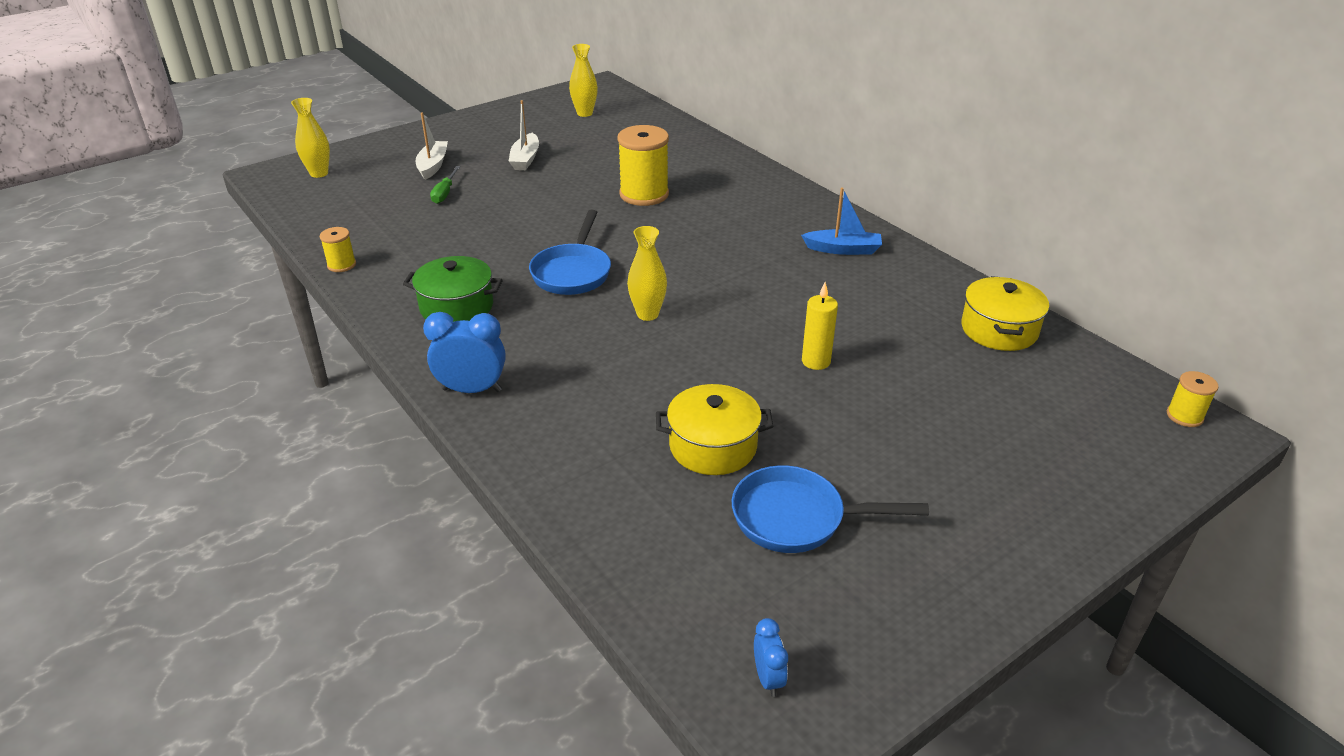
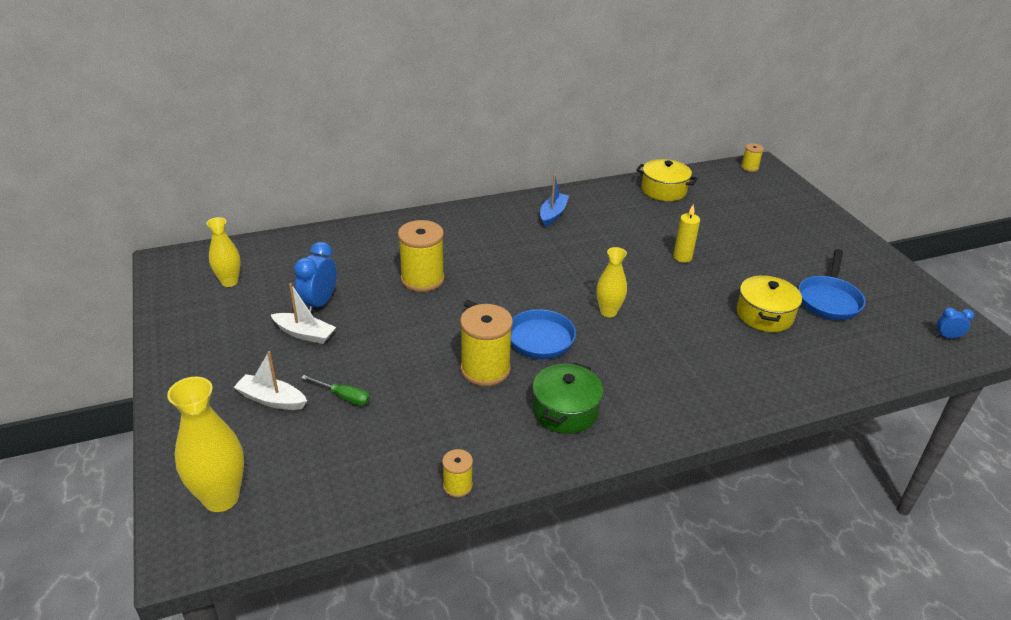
camera: 75 degrees left, 0 degrees up
yellow vase [291,98,330,178] -> yellow vase [167,377,244,512], size x1.56
blue clock [423,312,506,393] -> blue clock moved to [294,242,337,314]
none -> yellow spool [460,304,513,386]

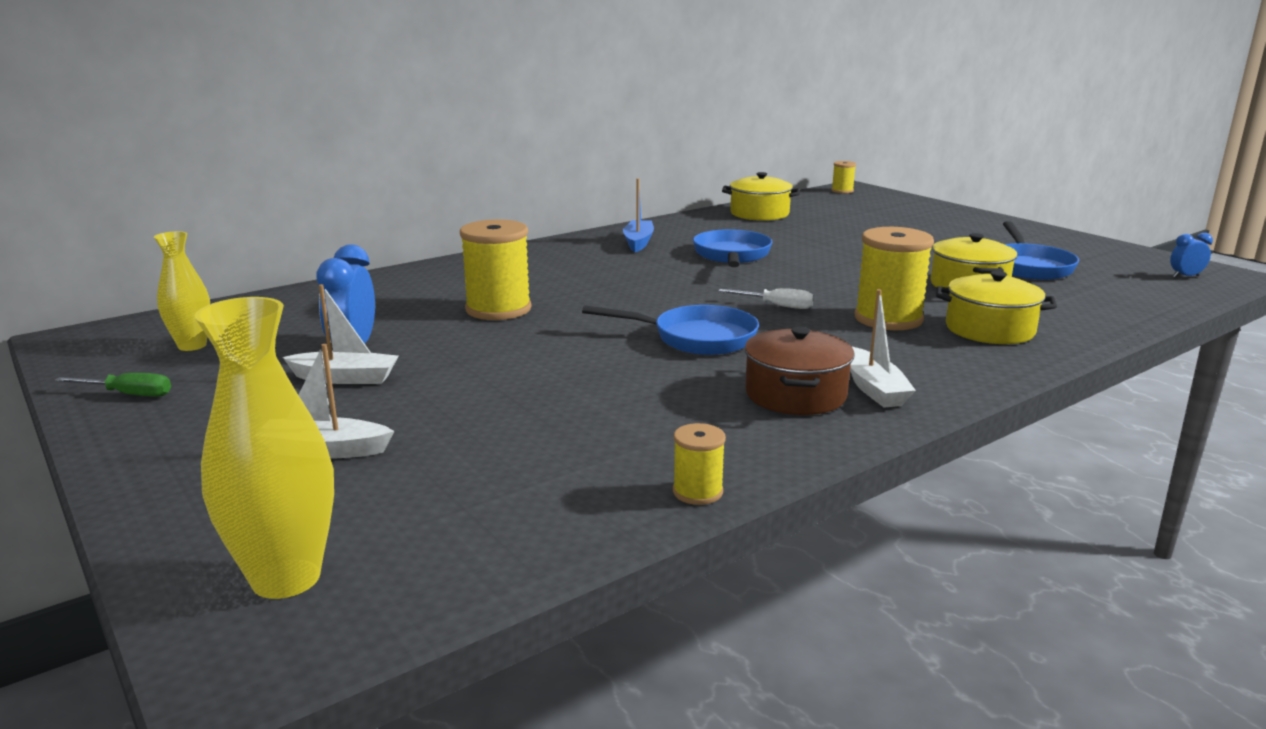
camera: 15 degrees left, 15 degrees down
green screwdriver [301,375,370,406] -> green screwdriver moved to [54,373,171,397]
yellow spool [460,304,513,386] -> yellow spool moved to [855,227,934,330]
green pot [532,363,603,434] -> brown pot [744,327,855,415]
yellow vase [597,247,627,317] -> white screwdriver [719,288,814,309]
yellow candle [673,205,700,263] -> none
none -> blue pan [693,229,772,267]
none -> white boat [850,289,916,408]
none -> yellow pot [936,271,1057,344]

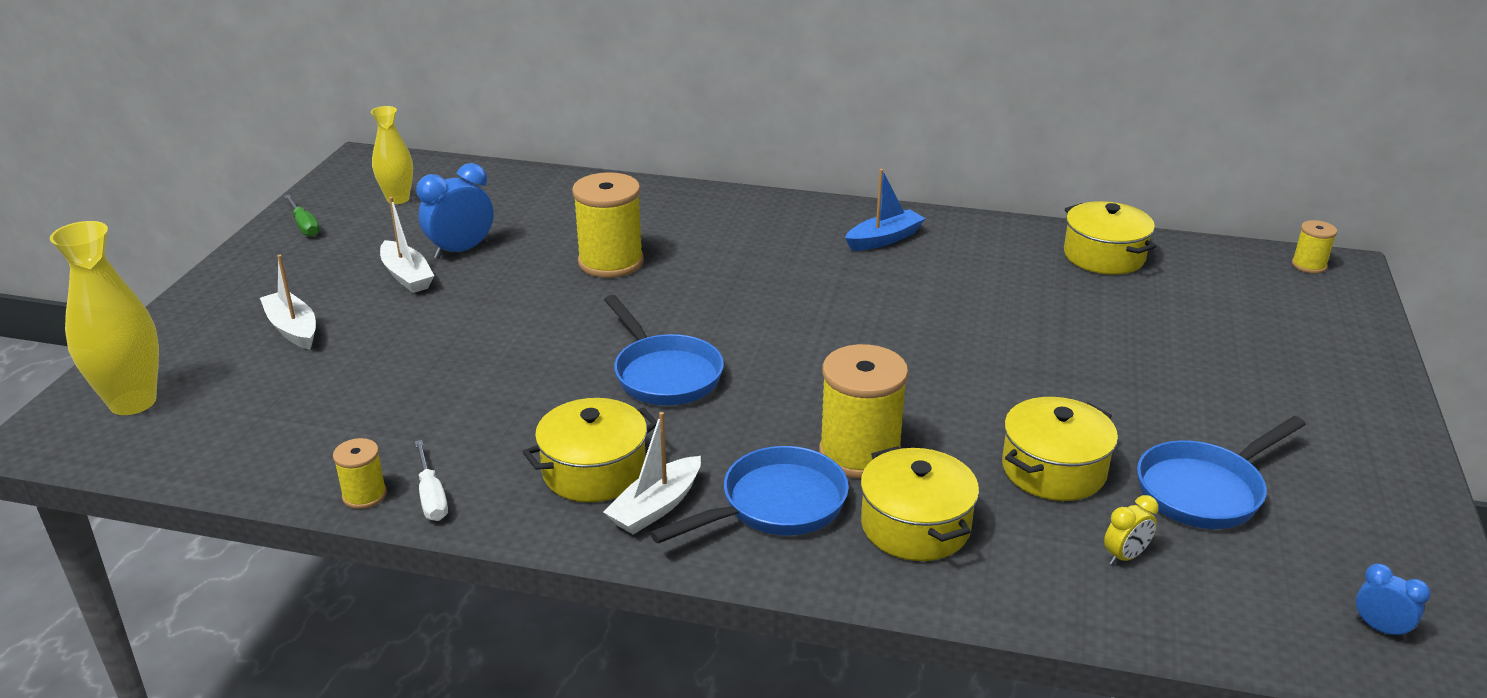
camera: 50 degrees right, 10 degrees up
blue pan [693,229,772,267] -> blue pan moved to [650,446,849,544]
white screwdriver [719,288,814,309] -> white screwdriver moved to [415,440,448,521]
brown pot [744,327,855,415] -> yellow pot [523,398,657,502]
none -> yellow clock [1104,495,1159,565]

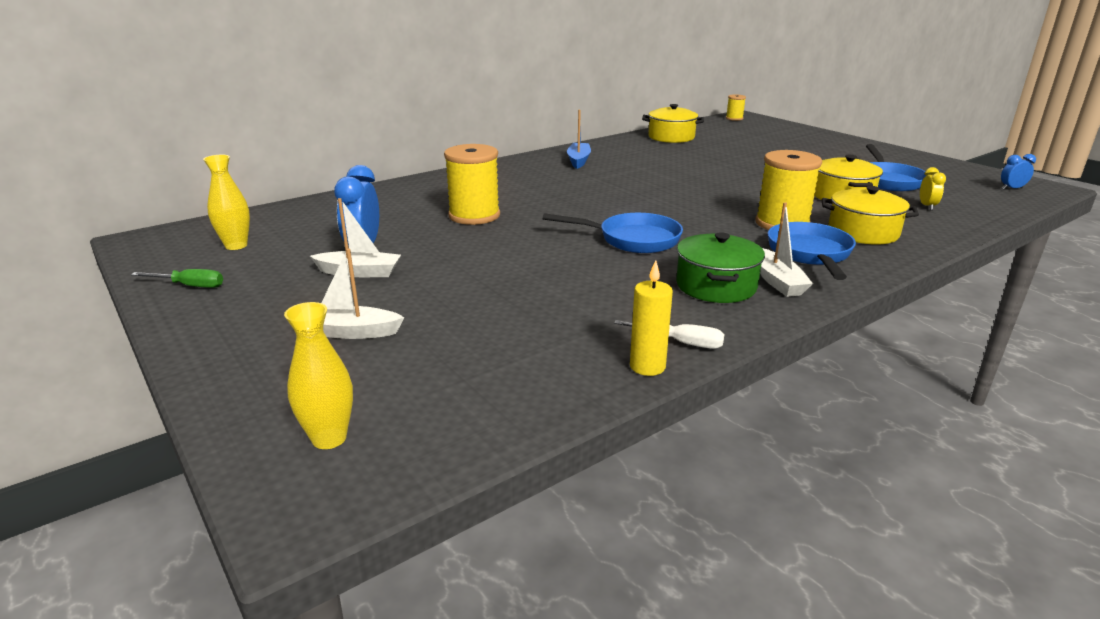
camera: 50 degrees left, 5 degrees down
yellow vase [50,221,159,415] -> yellow vase [284,302,353,449], size x0.64
yellow spool [333,438,387,509] -> yellow candle [630,260,673,376]
yellow pot [523,398,657,502] -> green pot [676,232,765,303]

